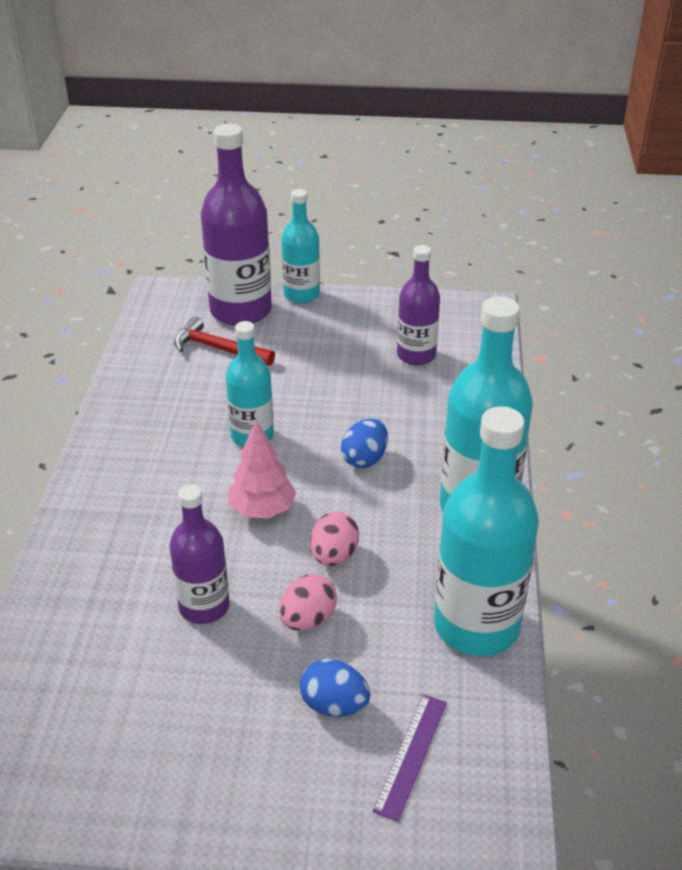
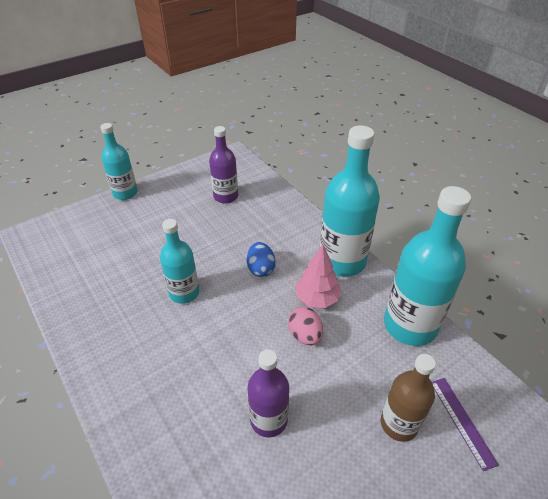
camera: 40 degrees left, 5 degrees up
red hammer [174,316,275,366] -> none
purple bottle [201,124,272,326] -> none
pink tree [228,420,296,519] -> pink tree moved to [296,245,341,308]
pink egg [279,574,337,631] -> none
blue egg [300,659,370,717] -> brown bottle [381,354,436,442]

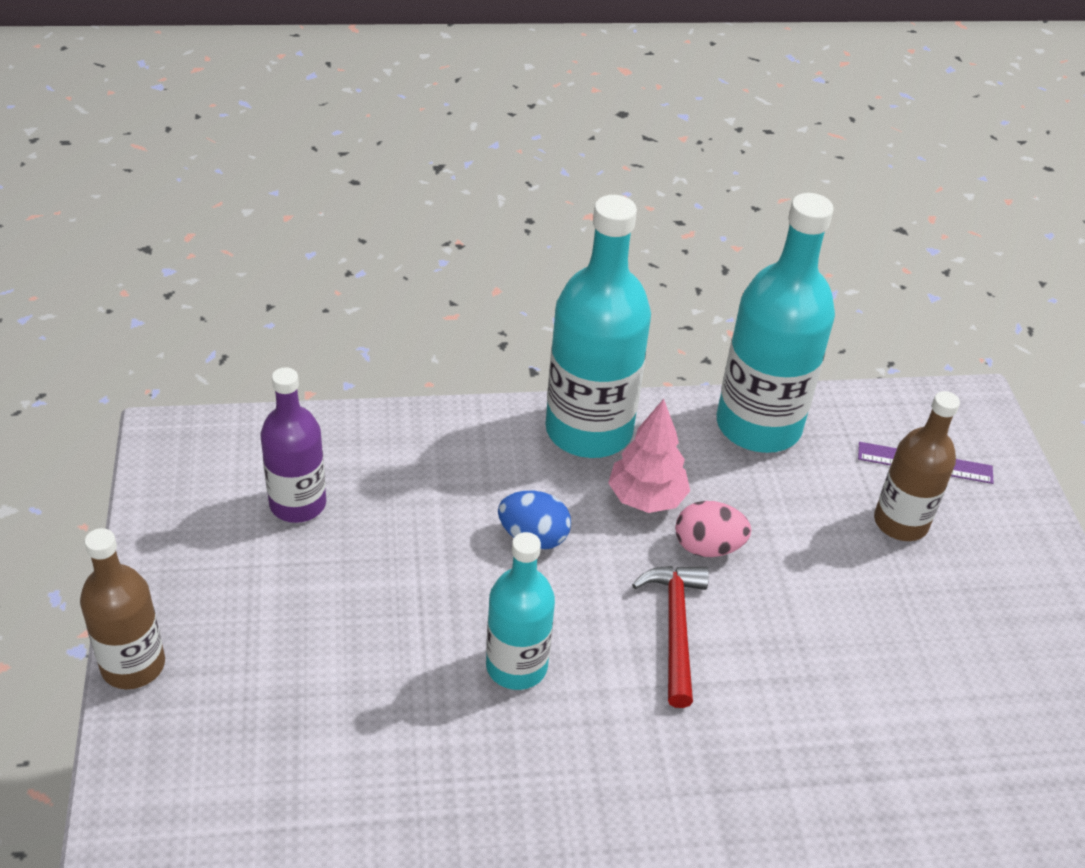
camera: 65 degrees left, 0 degrees up
turquoise bottle [100,123,138,200] -> brown bottle [80,528,165,689]
purple bottle [248,350,289,437] -> none
none -> red hammer [632,566,709,708]

